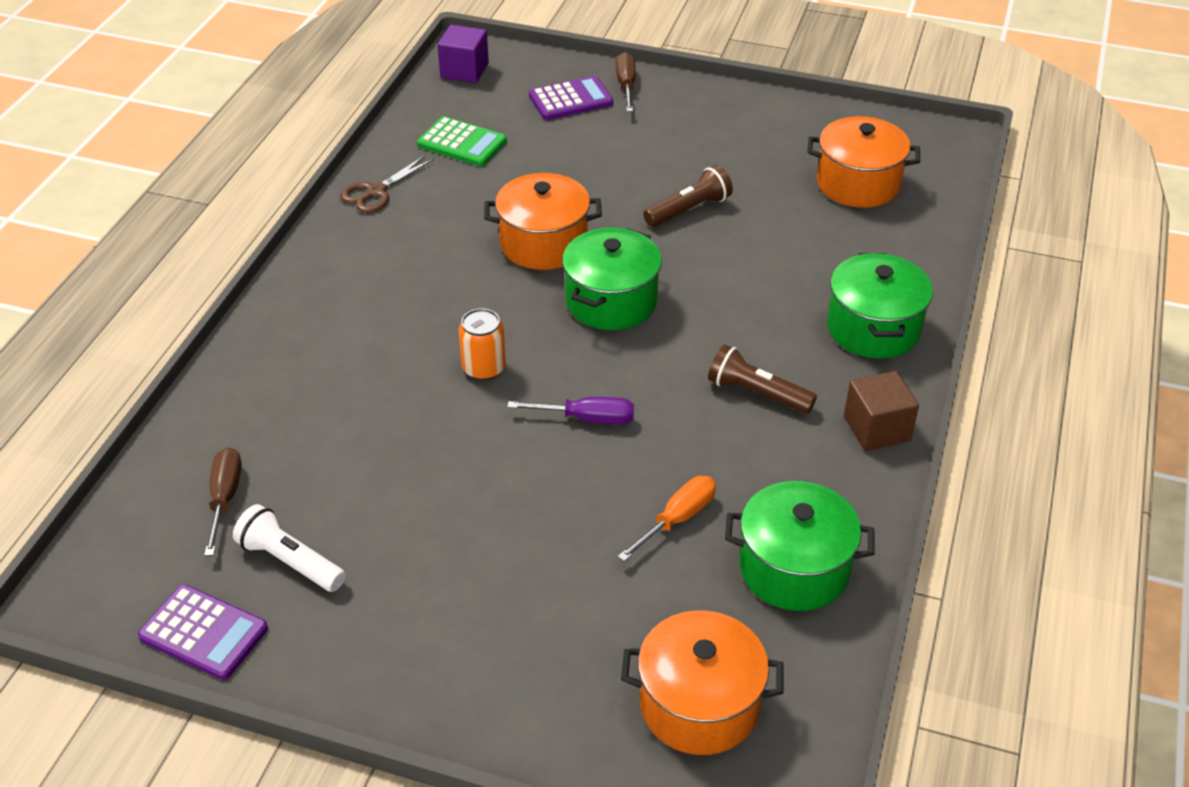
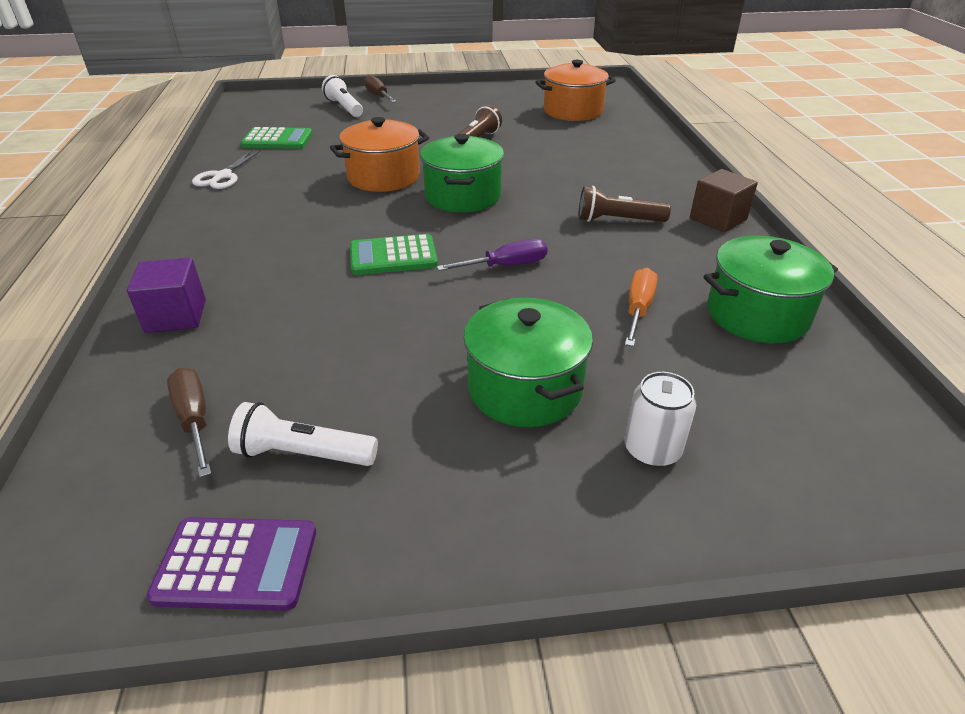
camera: 25 degrees left, 5 degrees down
brown scissors [340,155,434,213] -> white scissors [192,150,261,189]
purple cube [438,25,489,83] -> purple cube moved to [127,258,206,333]
orange can [458,308,506,381] -> green calculator [350,234,438,275]
purple calculator [529,76,613,120] -> white flashlight [322,75,363,117]
orange pot [621,611,784,755] -> none
green pot [827,253,933,359] -> green pot moved to [464,298,593,427]
none -> white can [625,372,697,467]

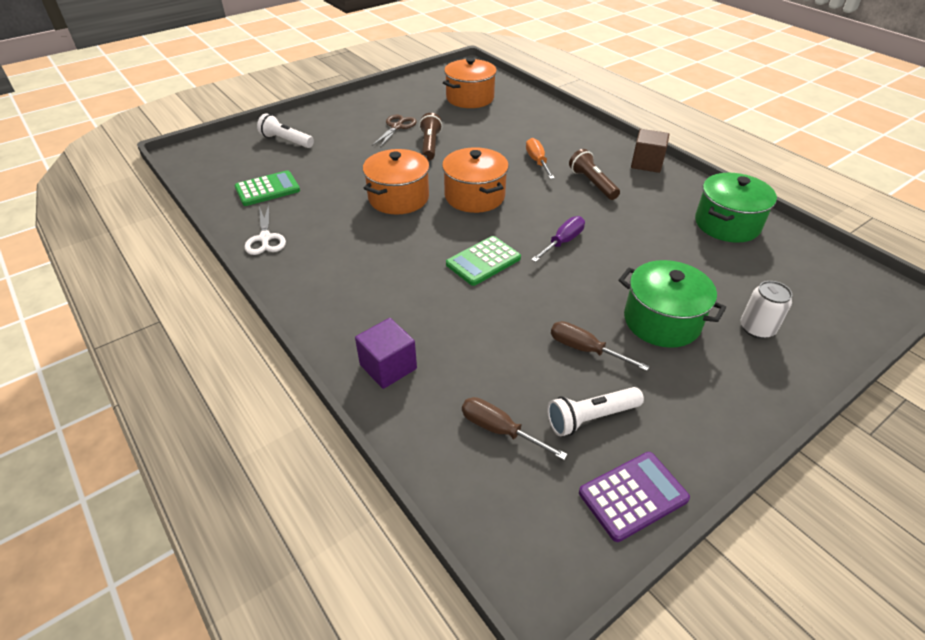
camera: 30 degrees left, 5 degrees up
brown screwdriver [364,75,397,103] -> brown screwdriver moved to [551,321,650,371]
green pot [420,134,504,213] -> orange pot [442,147,509,213]
brown flashlight [578,186,671,222] -> brown flashlight turned 90 degrees clockwise [569,149,620,200]
orange screwdriver [625,267,658,347] -> orange screwdriver moved to [526,138,555,179]
none -> brown scissors [372,115,417,148]

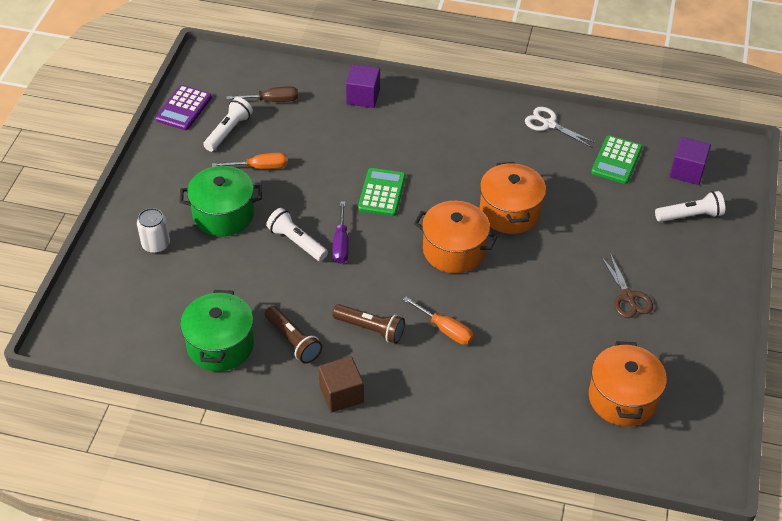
camera: 140 degrees right, 5 degrees up
brown flashlight [419,113,442,161] -> brown flashlight moved to [265,306,322,364]
brown screwdriver [551,321,650,371] -> orange screwdriver [212,153,287,169]
none -> white flashlight [266,208,328,261]
none -> purple cube [670,137,711,185]

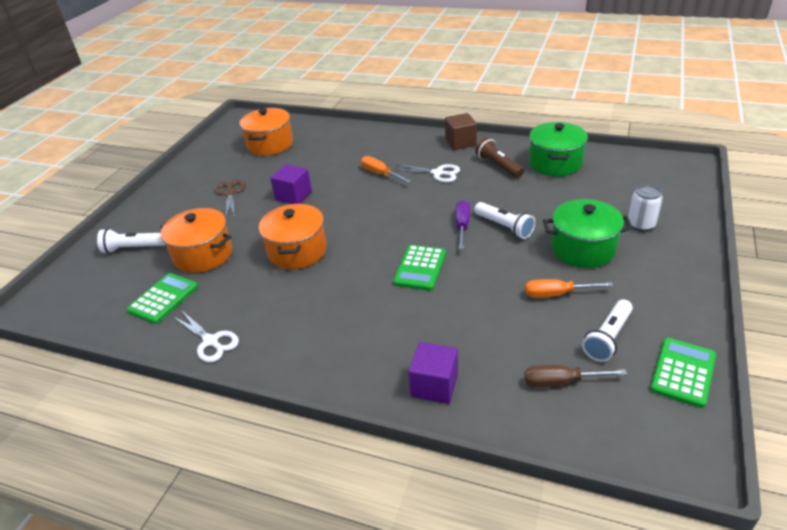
camera: 170 degrees left, 10 degrees down
purple calculator [155,85,212,130] -> green calculator [650,338,716,408]
brown flashlight [332,304,405,344] -> white scissors [394,164,460,182]
orange pot [414,201,498,273] -> orange pot moved to [161,208,232,273]
purple cube [670,137,711,185] -> purple cube moved to [270,164,312,204]

